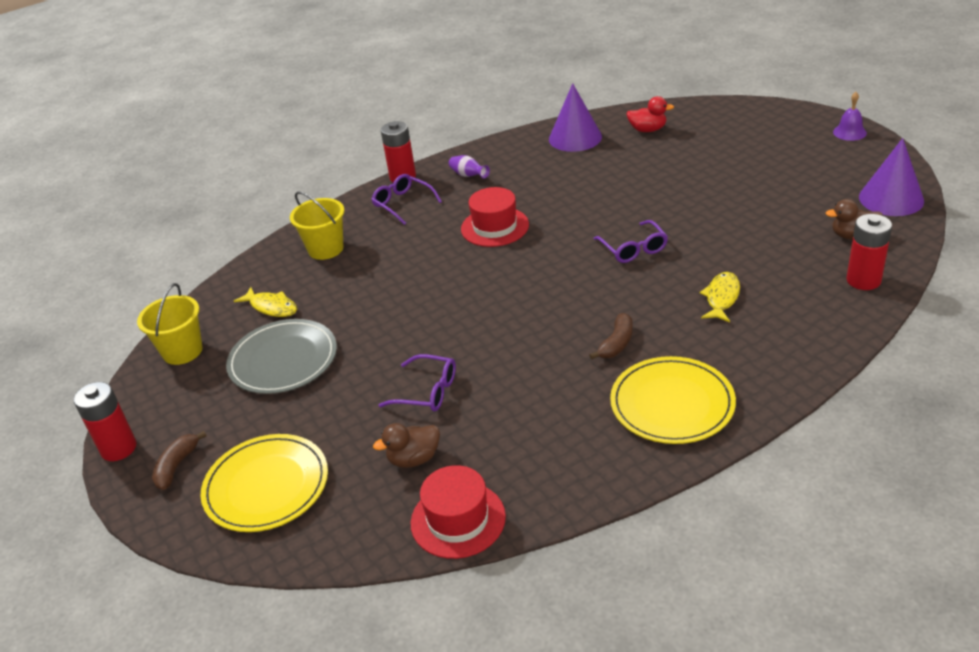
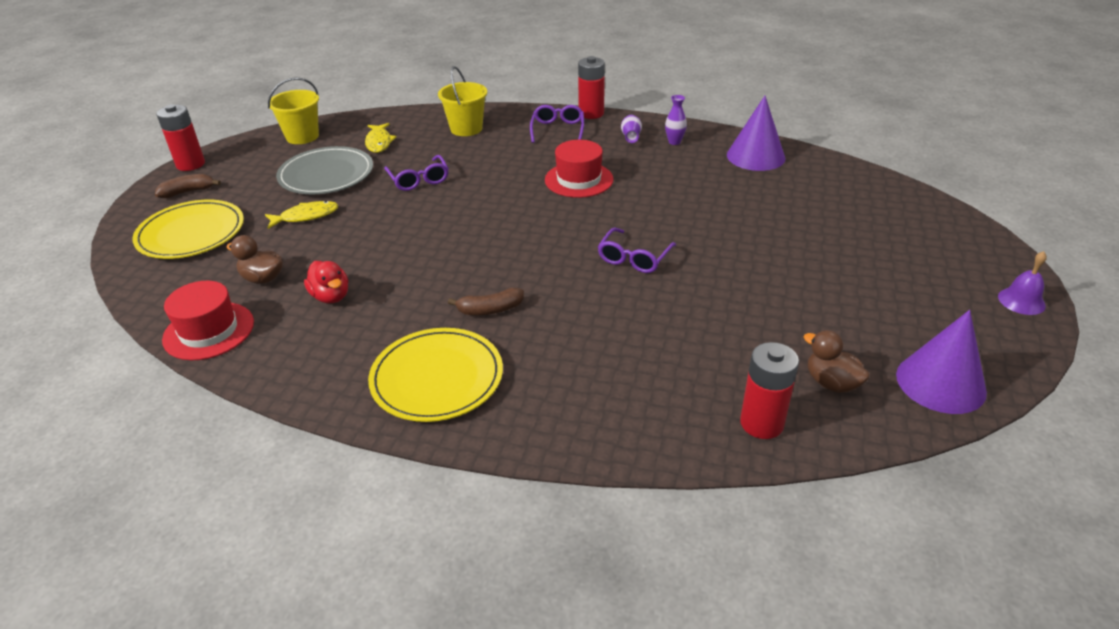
camera: 45 degrees right, 0 degrees up
purple glasses [379,354,456,411] -> purple glasses moved to [384,155,449,191]
red duck [626,96,674,132] -> red duck moved to [304,261,348,303]
yellow fish [700,272,740,322] -> yellow fish moved to [265,201,338,229]
none -> purple vase [665,95,687,145]

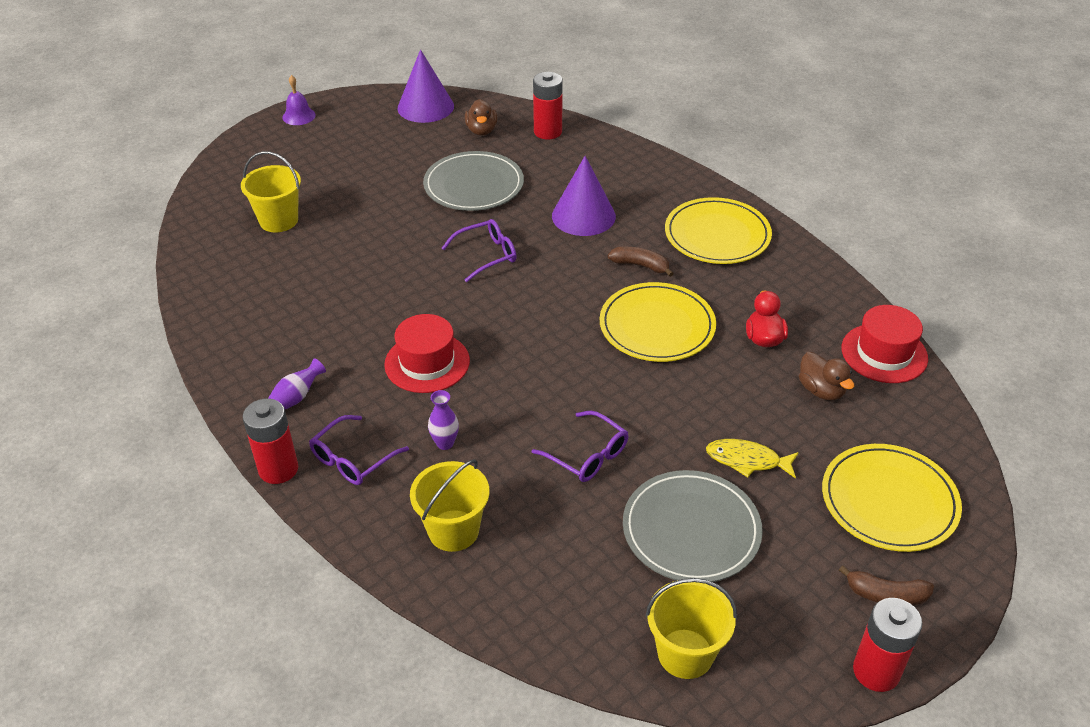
camera: 145 degrees left, 5 degrees up
yellow fish [365,123,397,153] -> none
purple glasses [384,155,449,191] -> purple glasses turned 120 degrees clockwise [532,411,629,482]
purple vase [665,95,687,145] -> purple vase moved to [428,390,459,450]
purple cone [727,96,785,171] -> purple cone moved to [552,156,616,236]
none -> yellow bucket [241,151,301,232]
none -> grey plate [423,151,524,211]
none -> yellow plate [600,282,716,362]

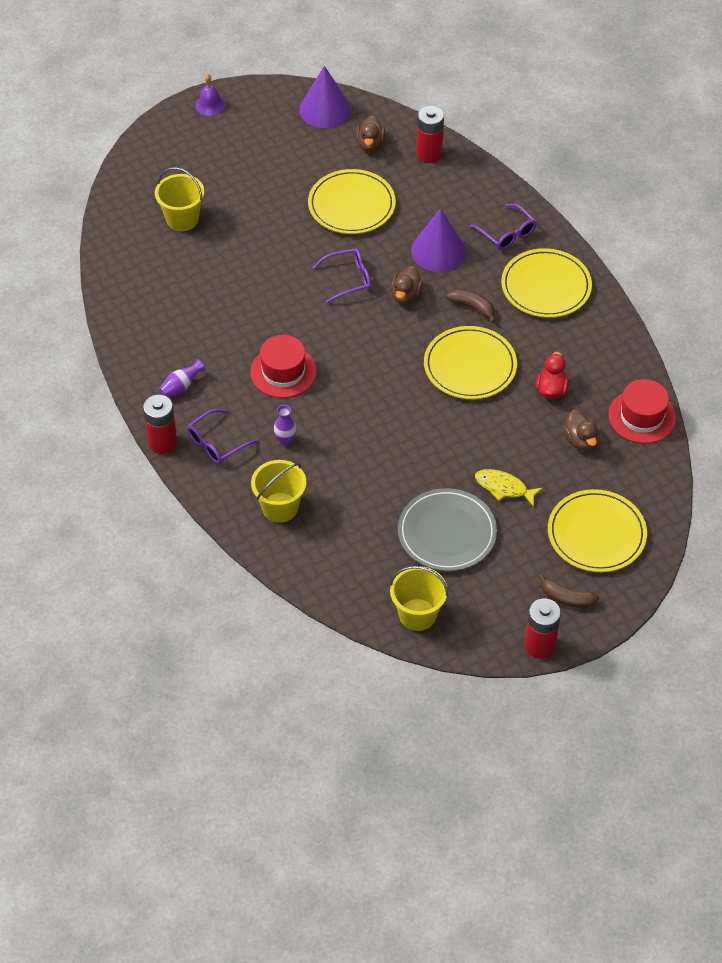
camera: 10 degrees right, 10 degrees up
grey plate [423,151,524,211] -> yellow plate [308,169,396,234]
purple glasses [532,411,629,482] -> purple glasses moved to [470,203,537,250]
none -> brown duck [391,266,423,304]

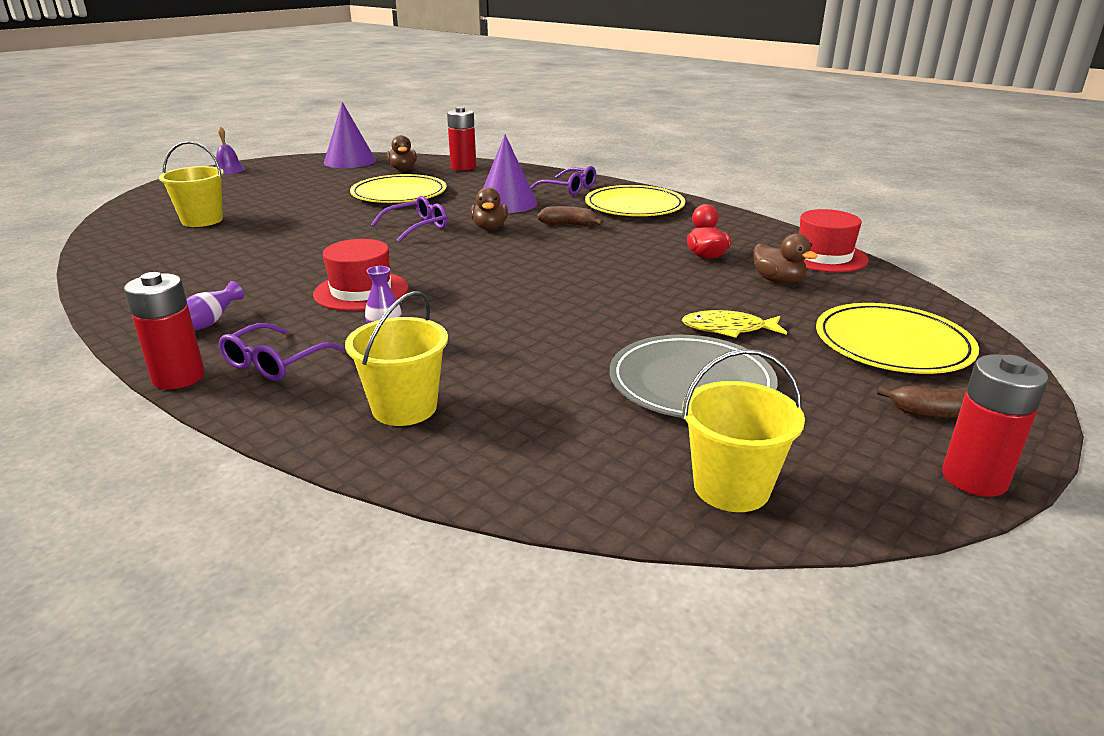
camera: 20 degrees left, 25 degrees down
yellow plate [424,326,517,399] -> none

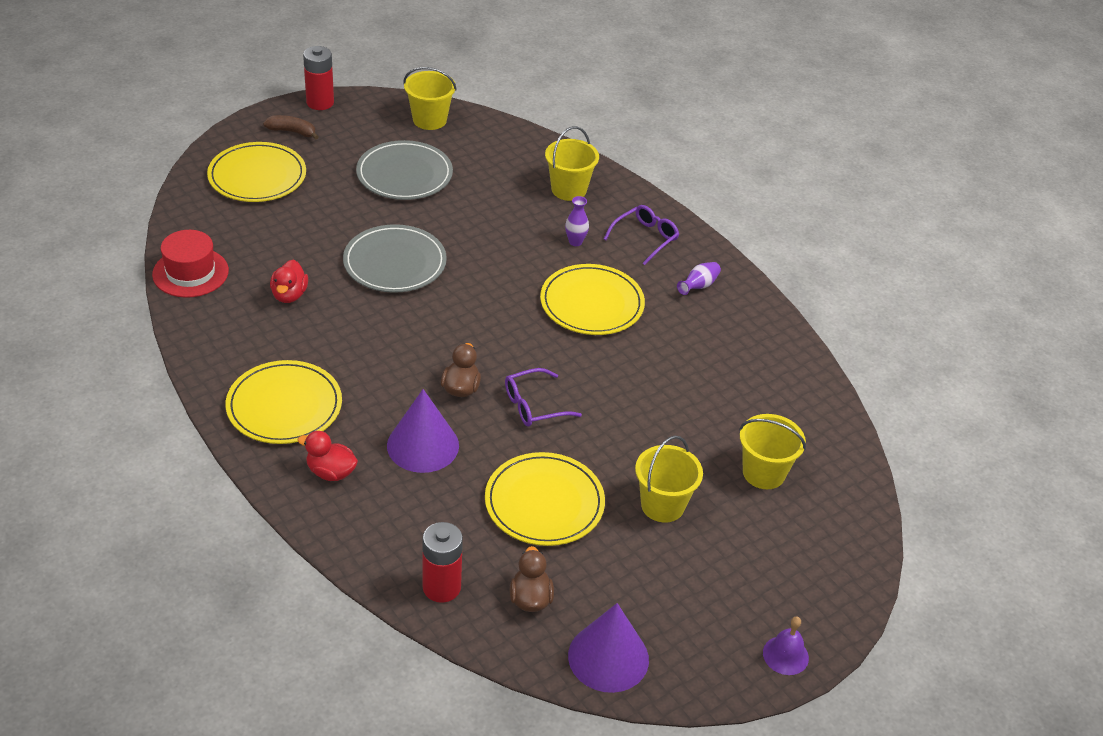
camera: 170 degrees left, 15 degrees up
red battery [124,272,205,390] -> none
red hat [313,239,408,311] -> yellow plate [540,264,645,335]
purple glasses [530,166,596,195] -> red duck [297,431,358,481]
brown banana [537,206,604,226] -> none
yellow fish [682,310,787,338] -> none
brown duck [753,234,818,284] -> none
none -> grey plate [343,224,447,293]
none -> yellow bucket [635,435,703,523]

